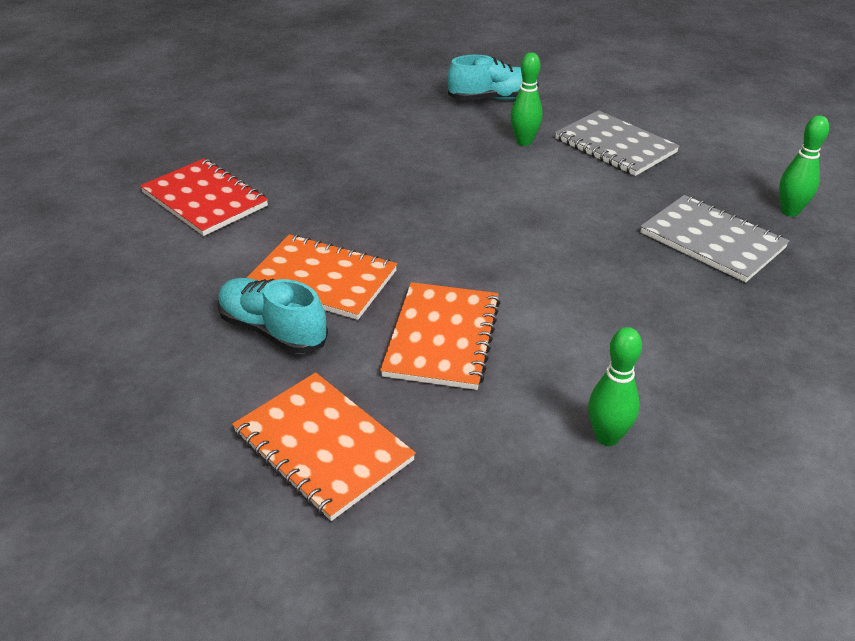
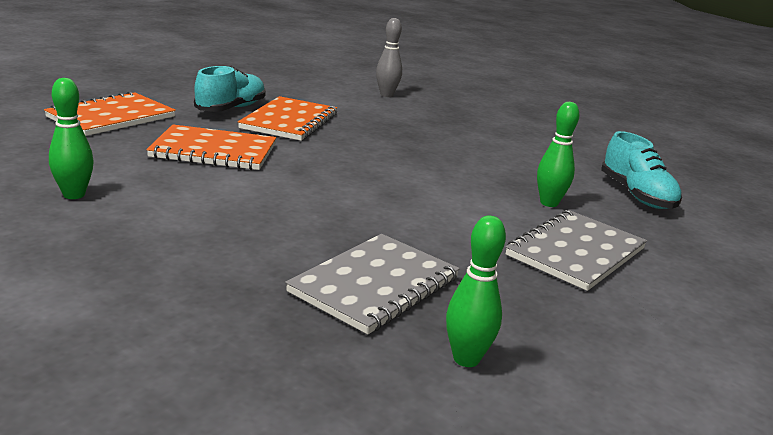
camera: 80 degrees right, 15 degrees down
red notebook [140,159,268,236] -> grey bowling pin [376,18,402,97]

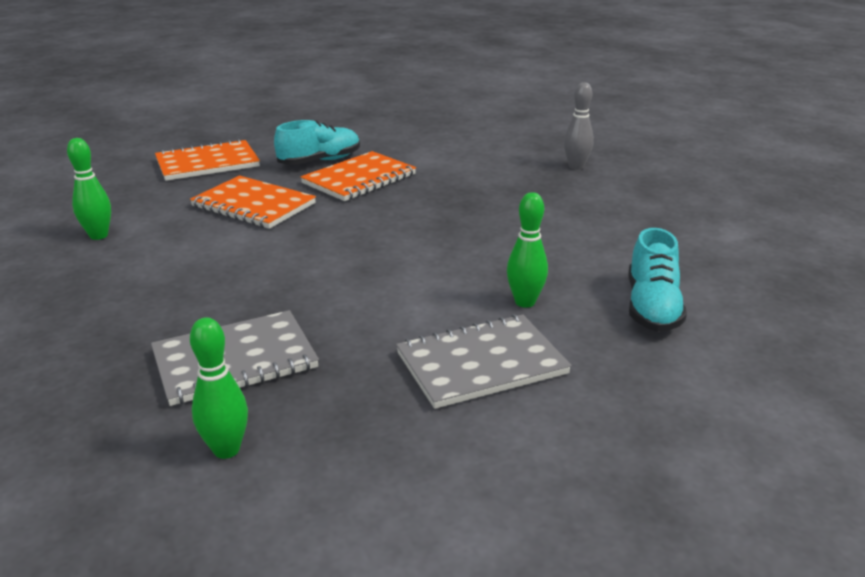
camera: 30 degrees right, 5 degrees up
grey bowling pin [376,18,402,97] -> grey bowling pin moved to [564,82,594,170]

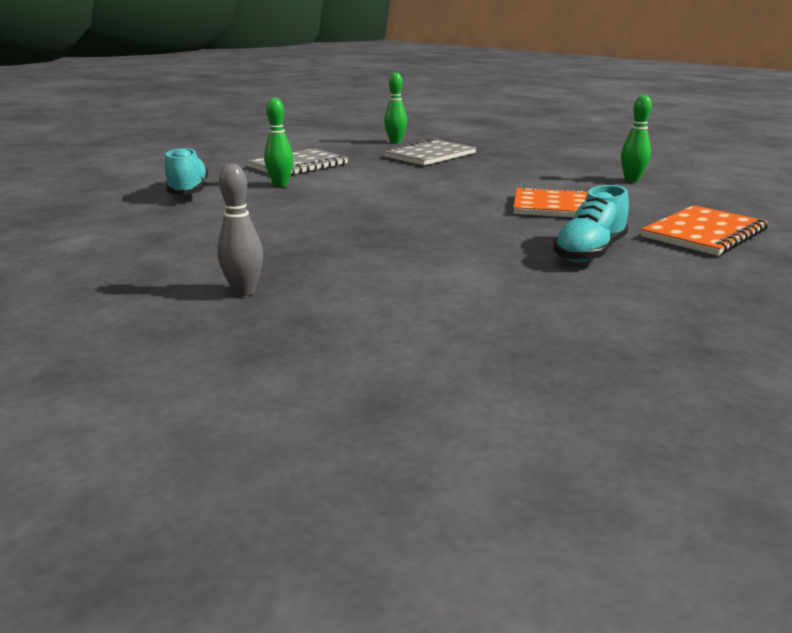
camera: 160 degrees right, 5 degrees down
orange notebook [300,151,416,201] -> none

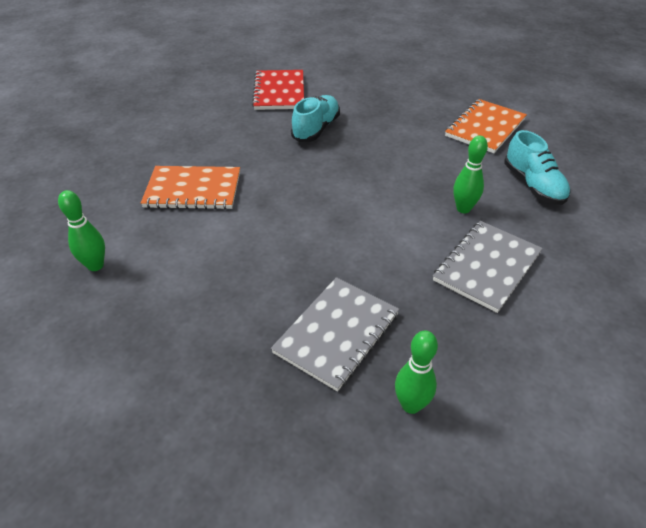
camera: 170 degrees right, 20 degrees up
grey bowling pin [217,164,263,296] -> none
turquoise shoe [553,185,629,262] -> turquoise shoe moved to [291,95,340,142]
orange notebook [641,205,768,256] -> orange notebook moved to [445,99,527,153]
none -> red notebook [252,70,304,110]

